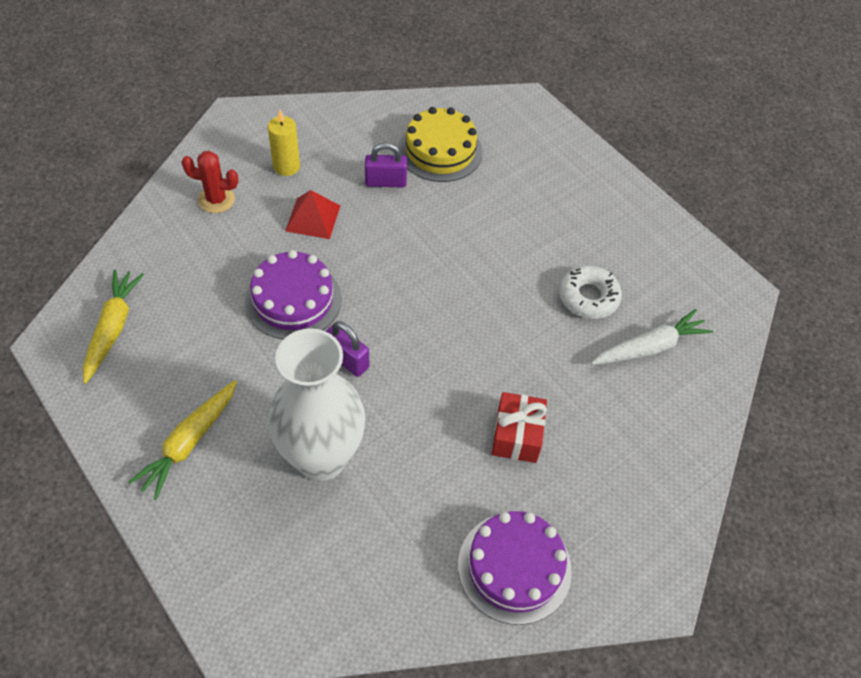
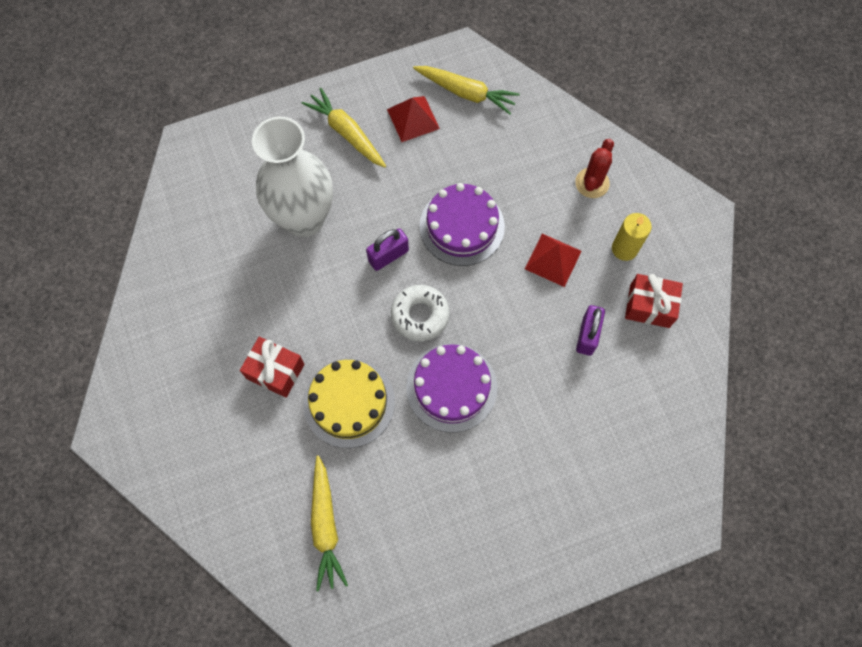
camera: 110 degrees right, 15 degrees up
yellow cake [398,107,483,182] -> yellow cake moved to [303,358,395,448]
purple cake [458,511,572,625] -> purple cake moved to [406,344,497,433]
white donut [559,265,622,319] -> white donut moved to [391,285,450,341]
white carrot [591,309,713,365] -> yellow carrot [311,455,348,591]
none -> red pyramid [387,96,440,142]
none -> red gift [625,274,683,328]

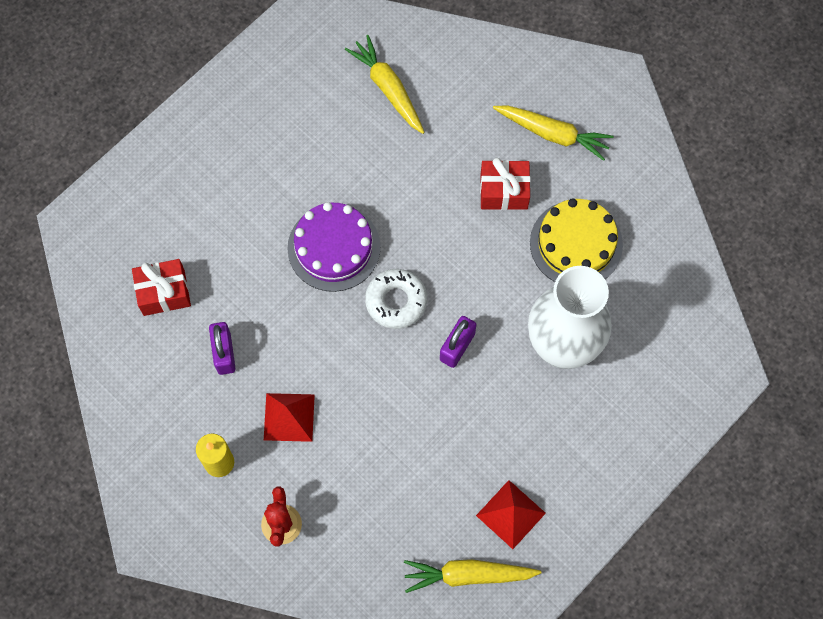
camera: 155 degrees right, 0 degrees up
yellow carrot [301,88,386,168] -> yellow carrot moved to [493,105,614,161]
yellow cake [303,358,395,448] -> yellow cake moved to [530,198,623,282]
purple cake [419,183,505,266] -> none
red gift [625,274,683,328] -> red gift moved to [132,259,191,316]

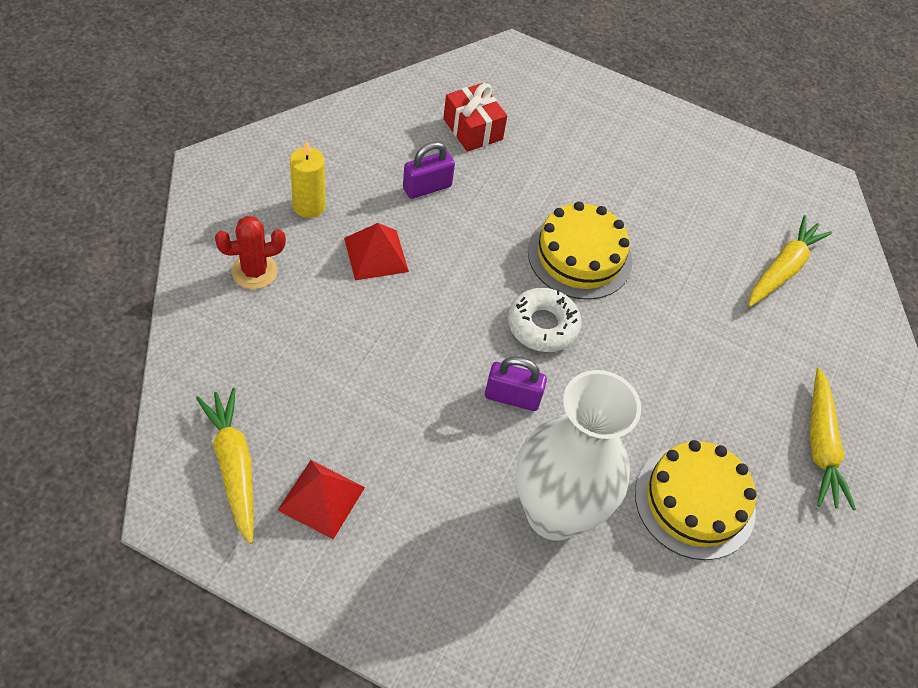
camera: 65 degrees right, 15 degrees down
purple cake [287,202,380,292] -> yellow cake [528,201,632,299]
red gift [480,158,531,210] -> none

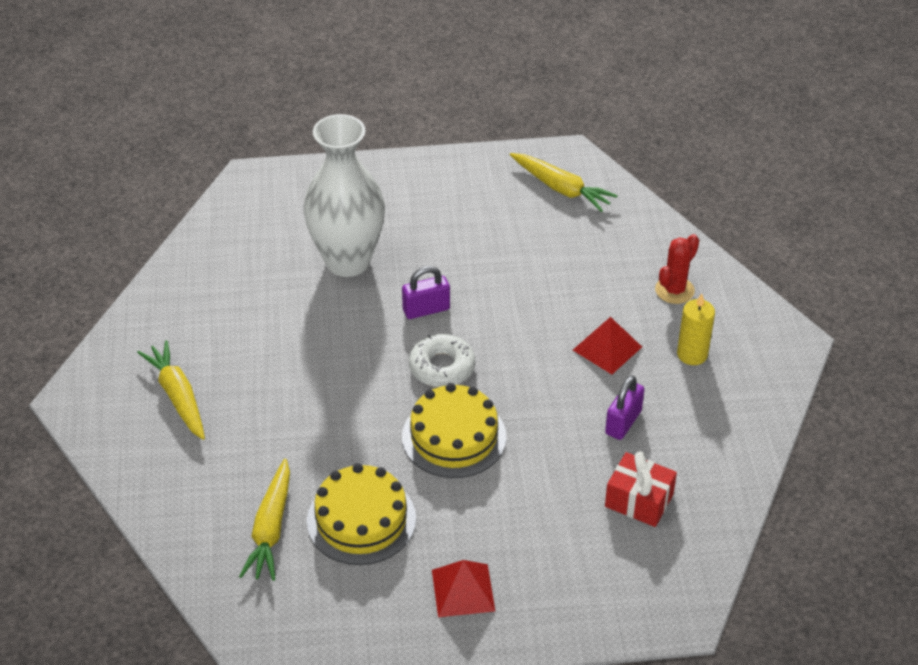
camera: 155 degrees right, 10 degrees down
red pyramid [277,460,365,539] -> red pyramid moved to [432,560,495,617]
yellow cake [635,440,757,560] -> yellow cake moved to [307,463,416,565]

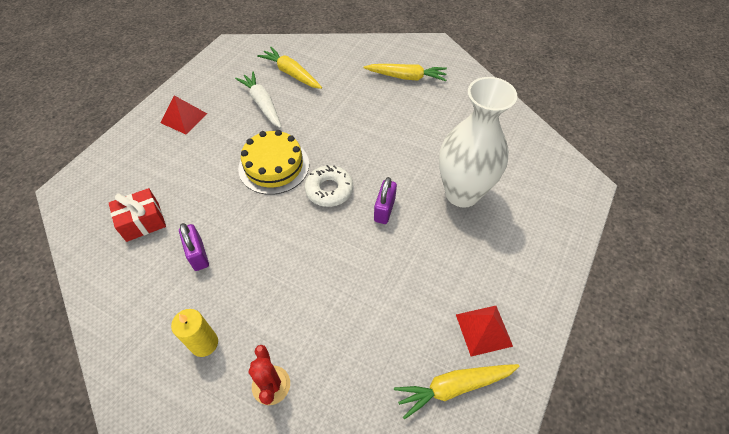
camera: 125 degrees right, 10 degrees up
yellow cake [307,463,416,565] -> white carrot [235,71,281,128]
red pyramid [573,317,642,374] -> red pyramid moved to [456,306,513,357]

